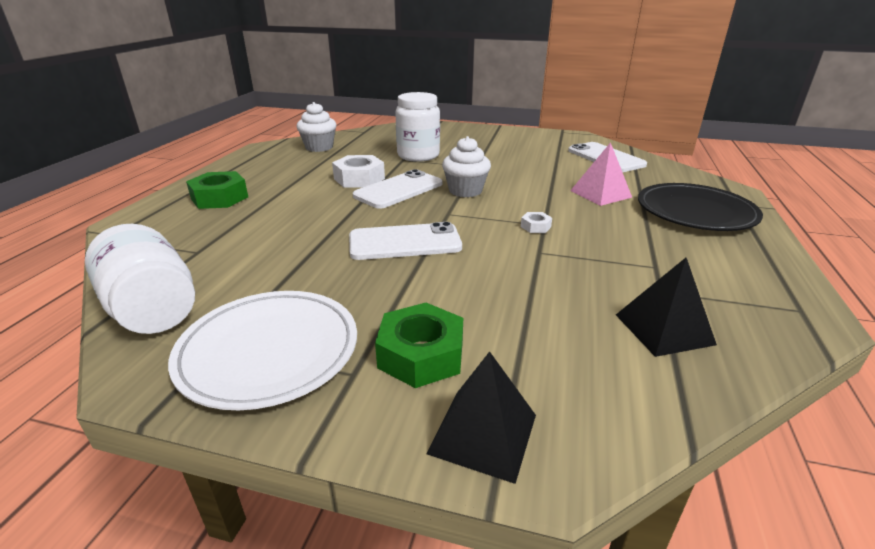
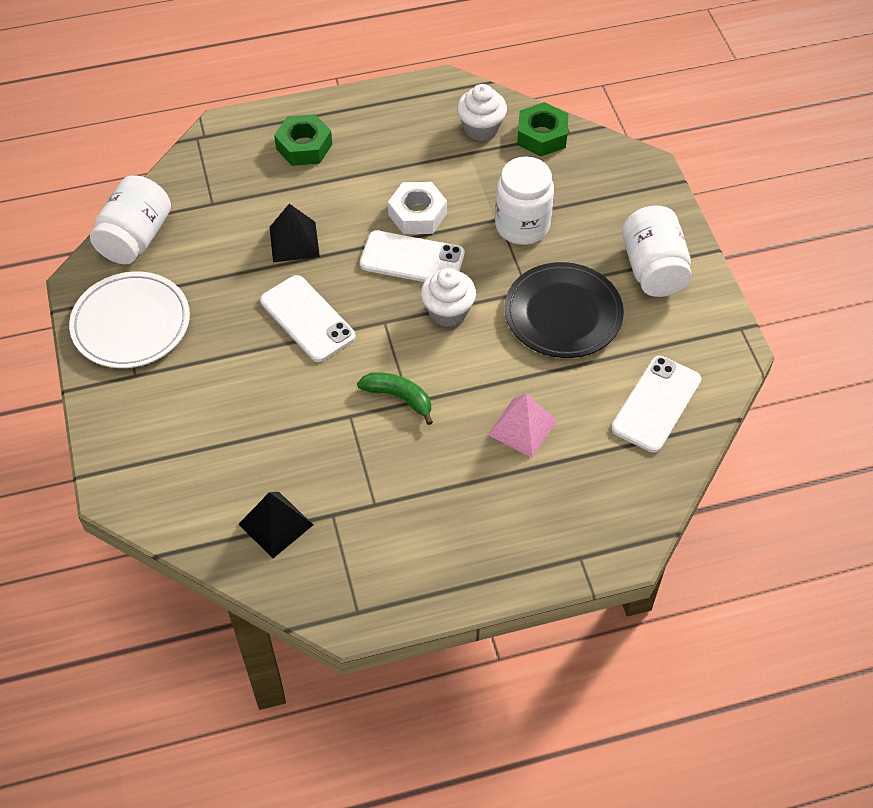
camera: 60 degrees right, 25 degrees up
green nut [375,303,463,388] -> green nut moved to [517,102,568,156]
black pyramid [427,351,536,484] -> black pyramid moved to [270,204,320,262]
white nut [521,212,552,233] -> green banana [357,372,433,425]
black plate [638,183,763,231] -> black plate moved to [505,262,624,358]
none -> white jar [622,206,692,297]

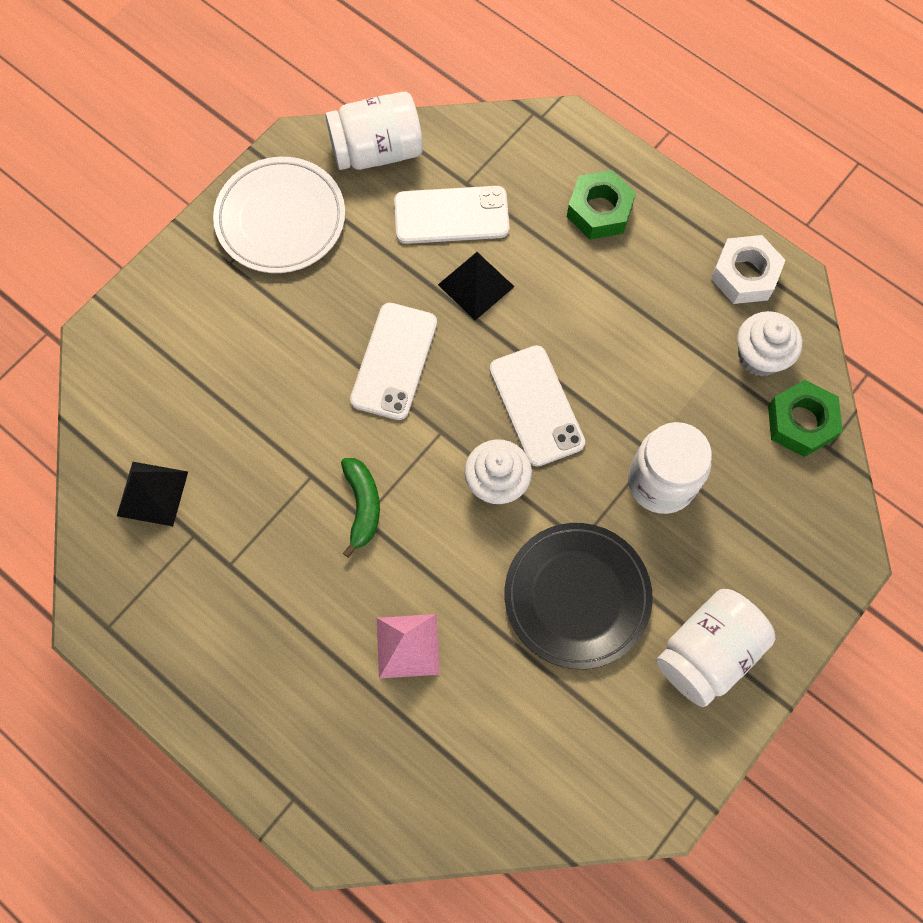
camera: 55 degrees right, 15 degrees up
white nut [388,182,447,234] -> white nut moved to [711,235,786,304]
white phone [611,356,701,453] -> white phone moved to [394,186,510,244]

